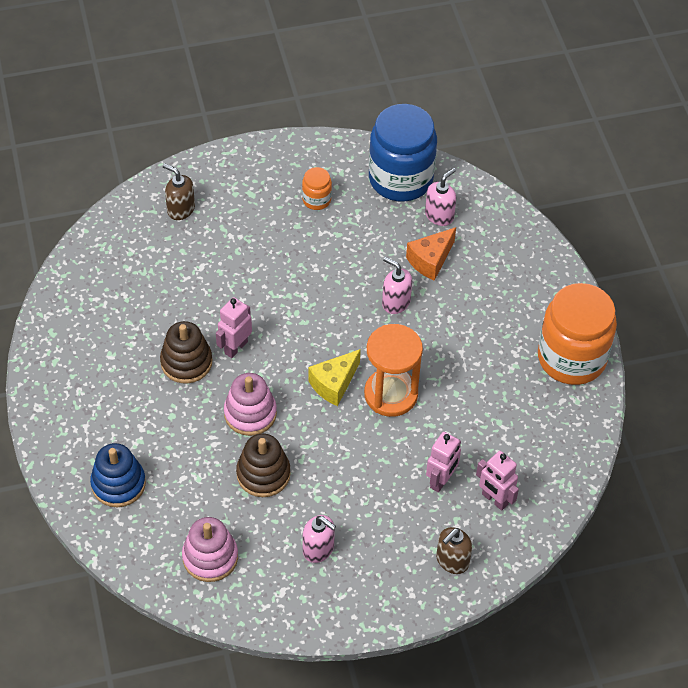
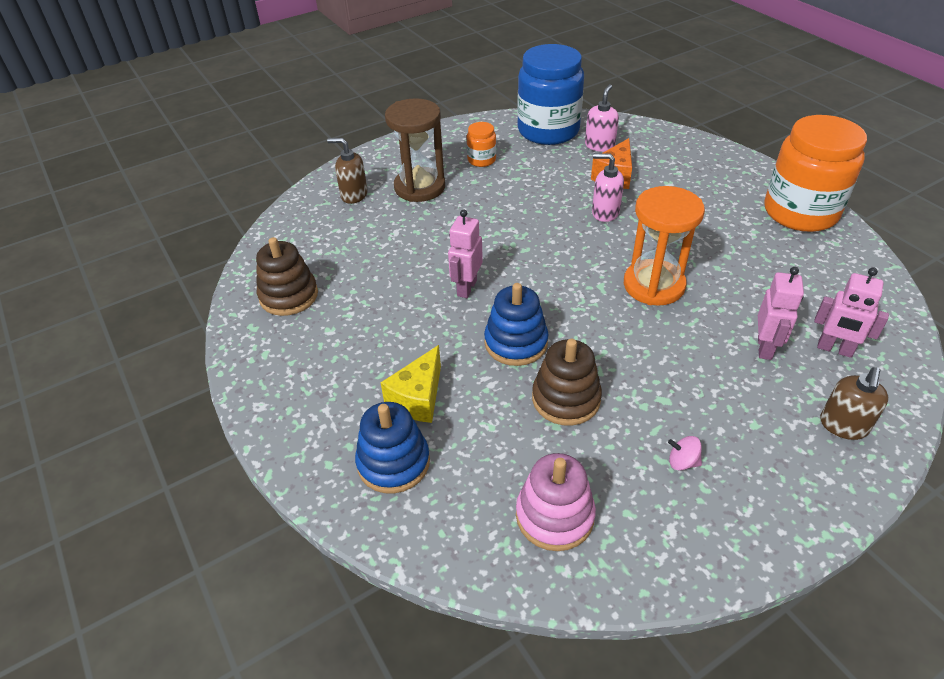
camera: 15 degrees left, 10 degrees down
brown stacking toy [160,321,212,383] -> brown stacking toy moved to [256,237,318,316]
pink stacking toy [224,373,277,436] -> blue stacking toy [484,283,549,366]
pink soap dispenser [303,515,336,563] -> pink spinning top [668,436,702,470]
yellow cheese [308,349,361,406] -> yellow cheese moved to [380,345,441,423]
none -> brown hourglass [385,98,445,202]

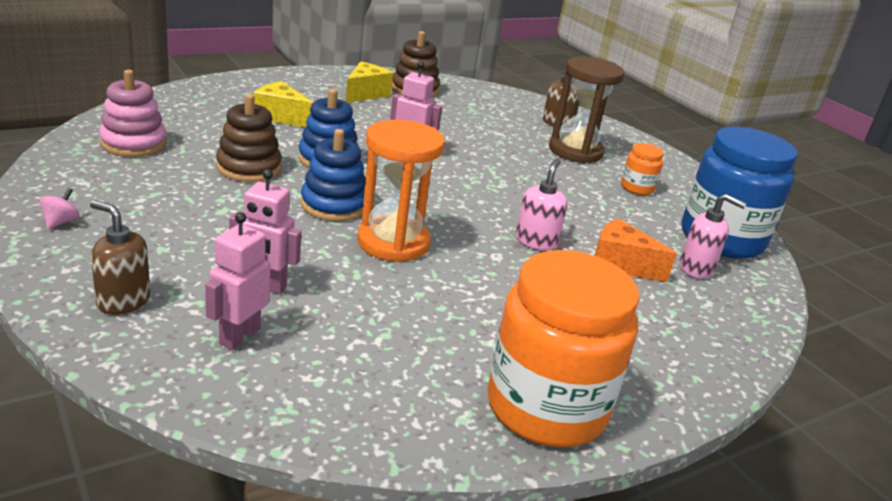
camera: 85 degrees right, 15 degrees down
blue stacking toy [355,402,430,494] -> blue stacking toy moved to [301,129,366,221]
pink spinning top [668,436,702,470] -> pink spinning top moved to [40,188,79,229]
none -> yellow cheese [346,62,393,103]

